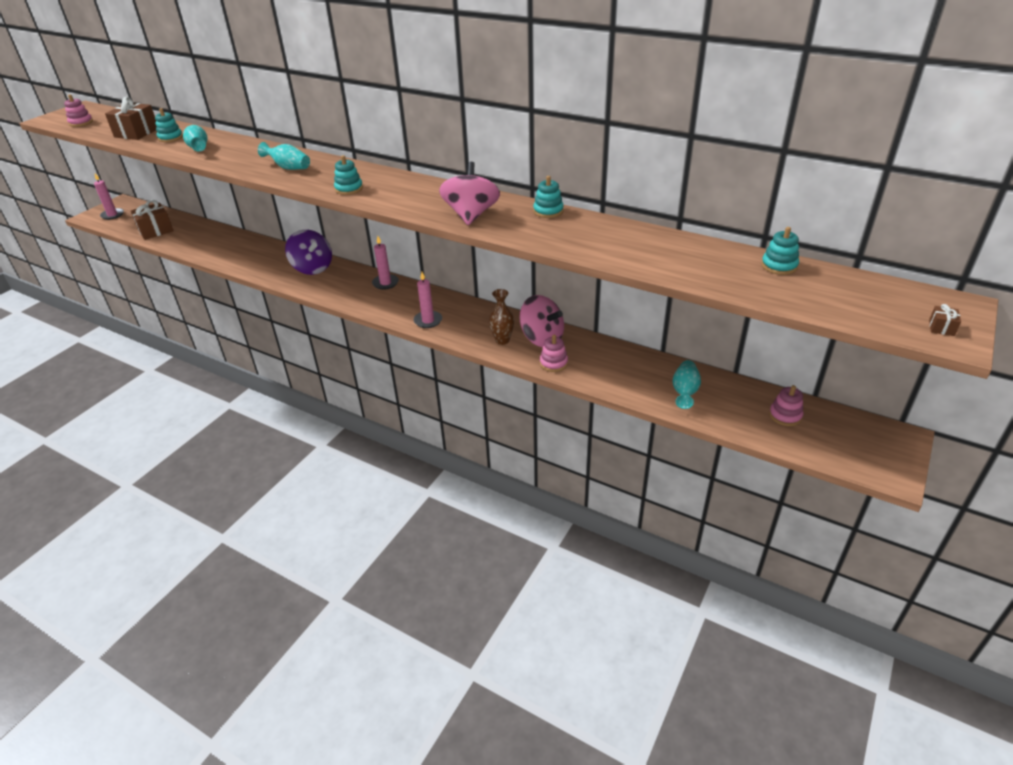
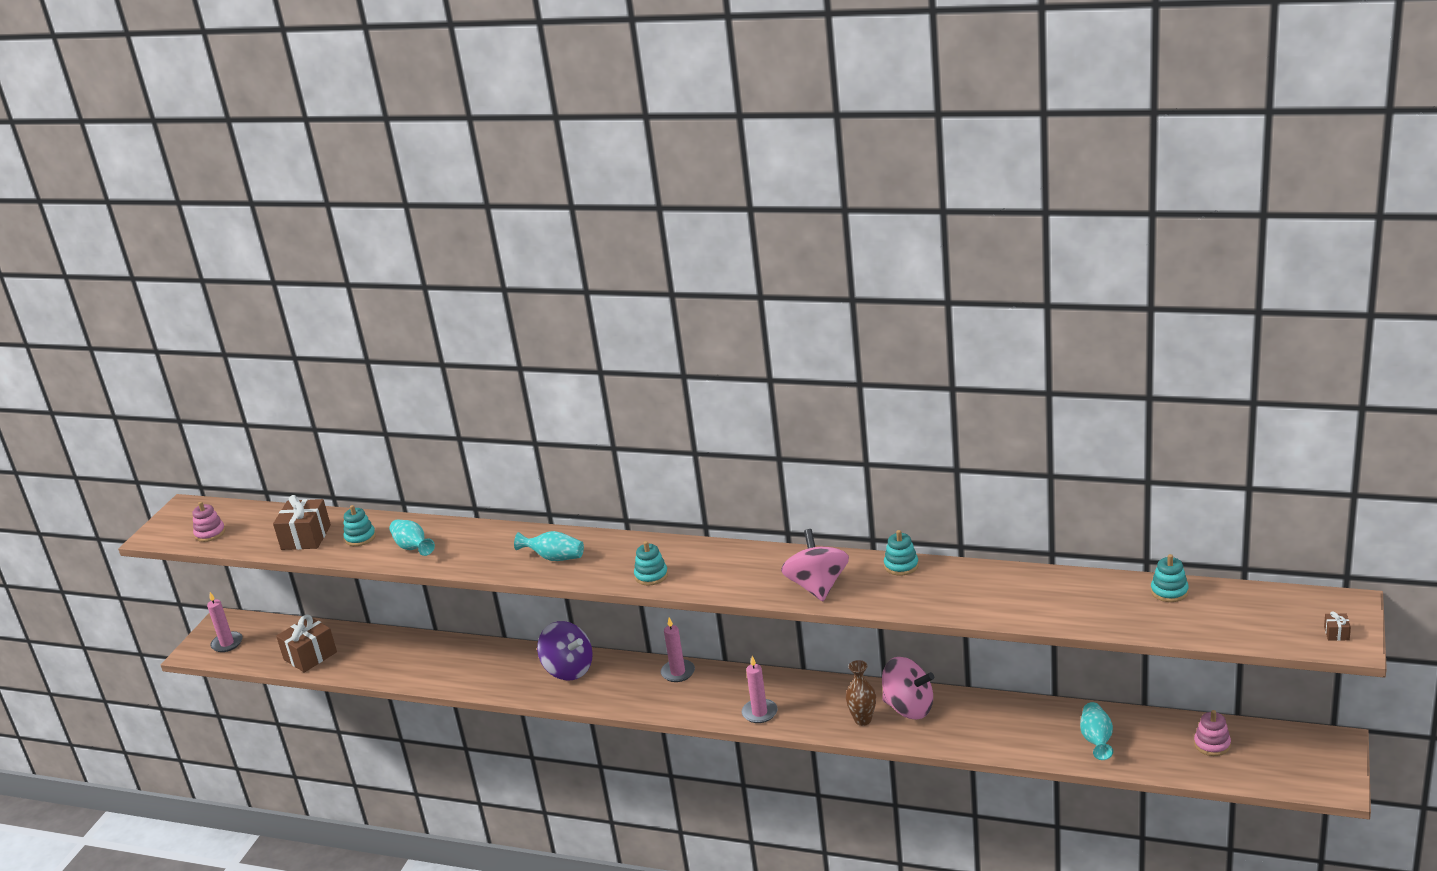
camera: 10 degrees left, 10 degrees down
pink stacking toy [540,334,568,372] -> none

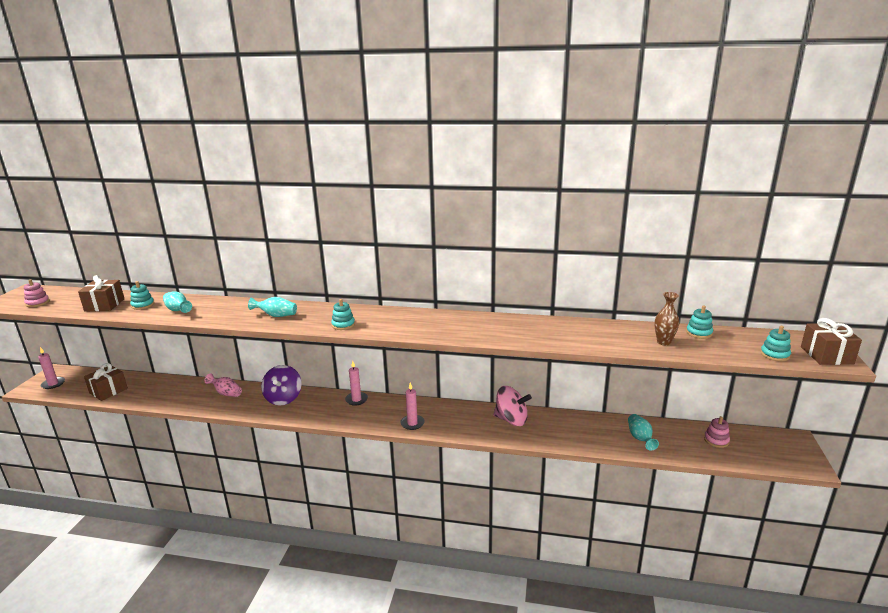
camera: 10 degrees left, 5 degrees down
purple spinning top [537,621,593,680] -> purple spinning top turned 60 degrees clockwise [261,365,302,406]
pink spinning top [781,529,849,601] -> none
brown vase [846,660,876,726] -> brown vase moved to [654,292,679,346]
turquoise stacking toy [884,530,919,576] -> turquoise stacking toy moved to [760,326,791,361]
brown gift [1324,611,1351,641] -> brown gift [801,318,862,365], size x2.35
none -> pink vase [204,373,242,397]

